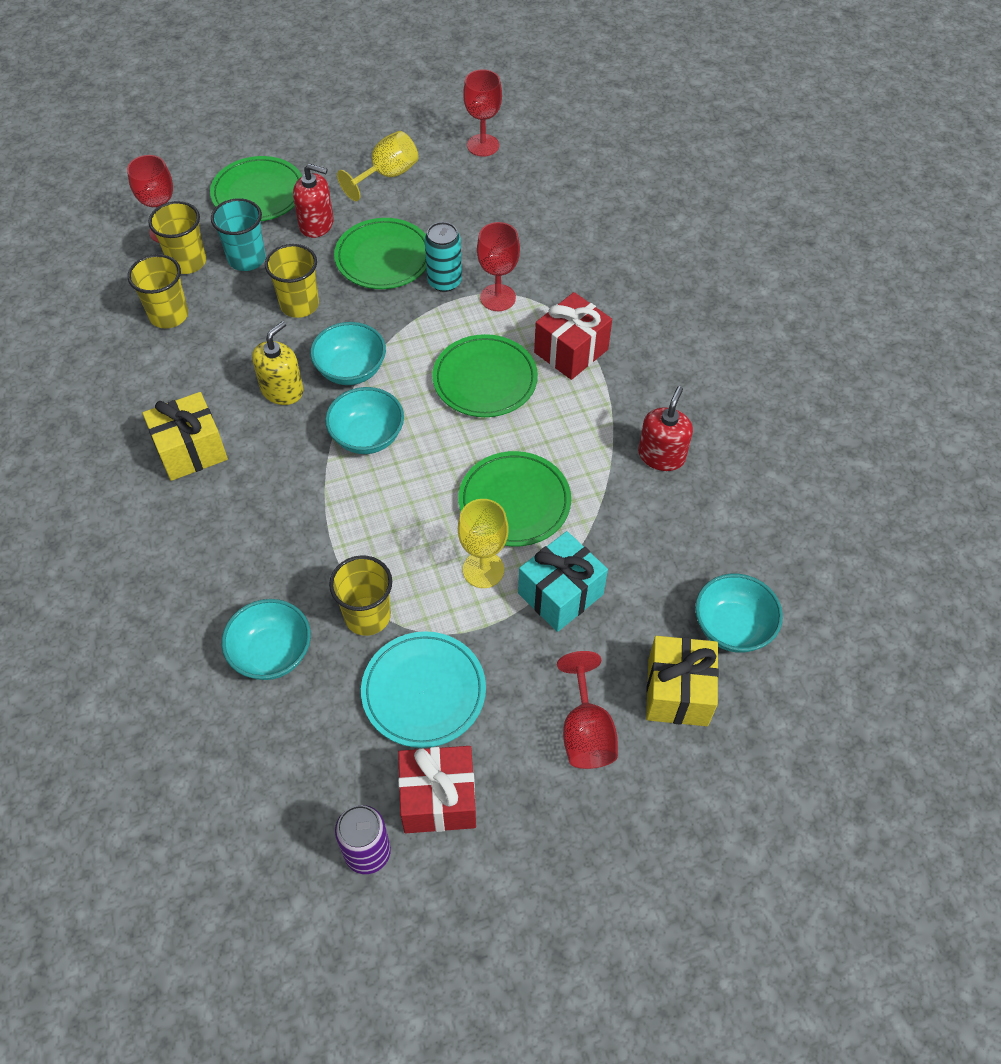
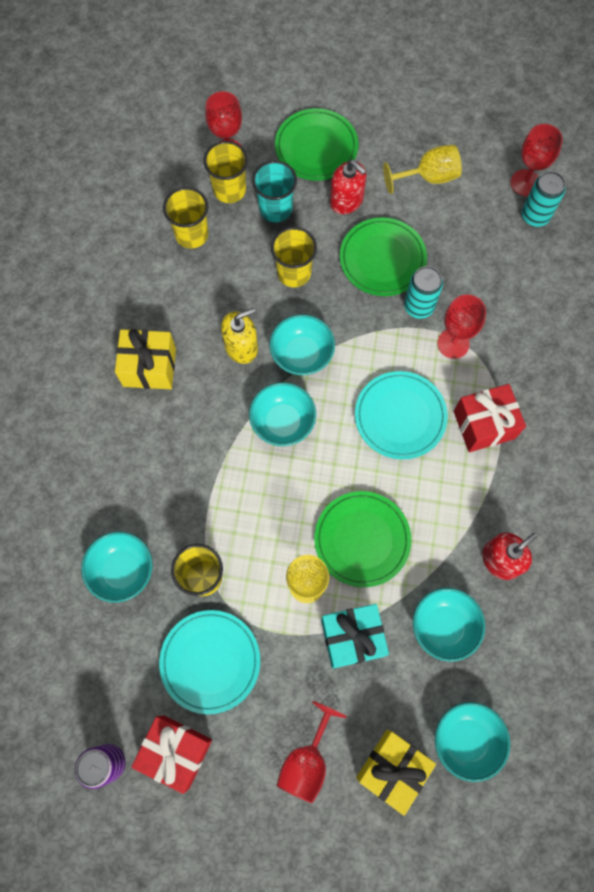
camera: 30 degrees right, 15 degrees up
green plate [432,334,538,417] -> turquoise plate [355,371,448,459]
none -> turquoise bowl [413,588,485,662]
none -> turquoise can [522,171,566,227]

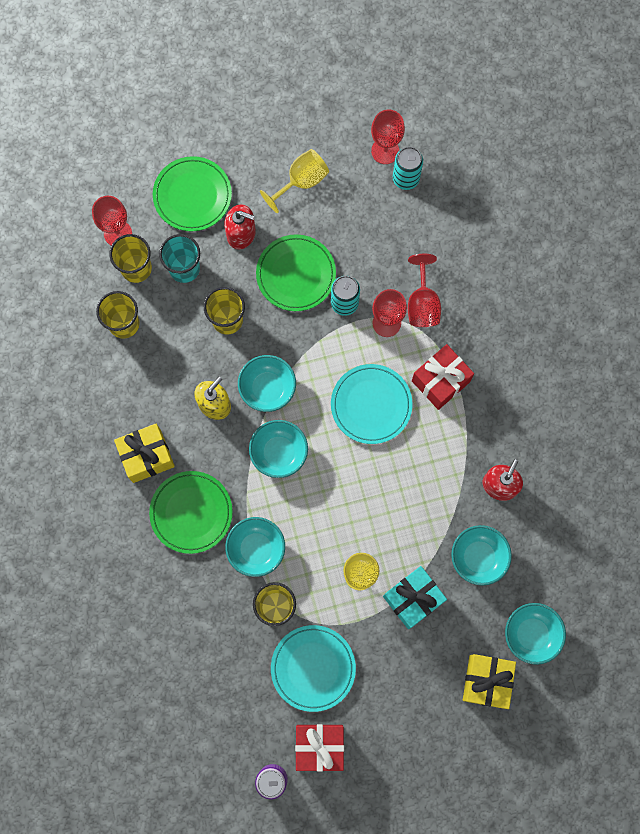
camera: 25 degrees left, 5 degrees up
turquoise bowl [81,532,153,603] -> turquoise bowl moved to [225,517,285,577]
red goblet [276,701,347,803] -> red goblet moved to [408,254,441,327]
green plate [314,491,411,587] -> green plate moved to [149,471,233,554]

